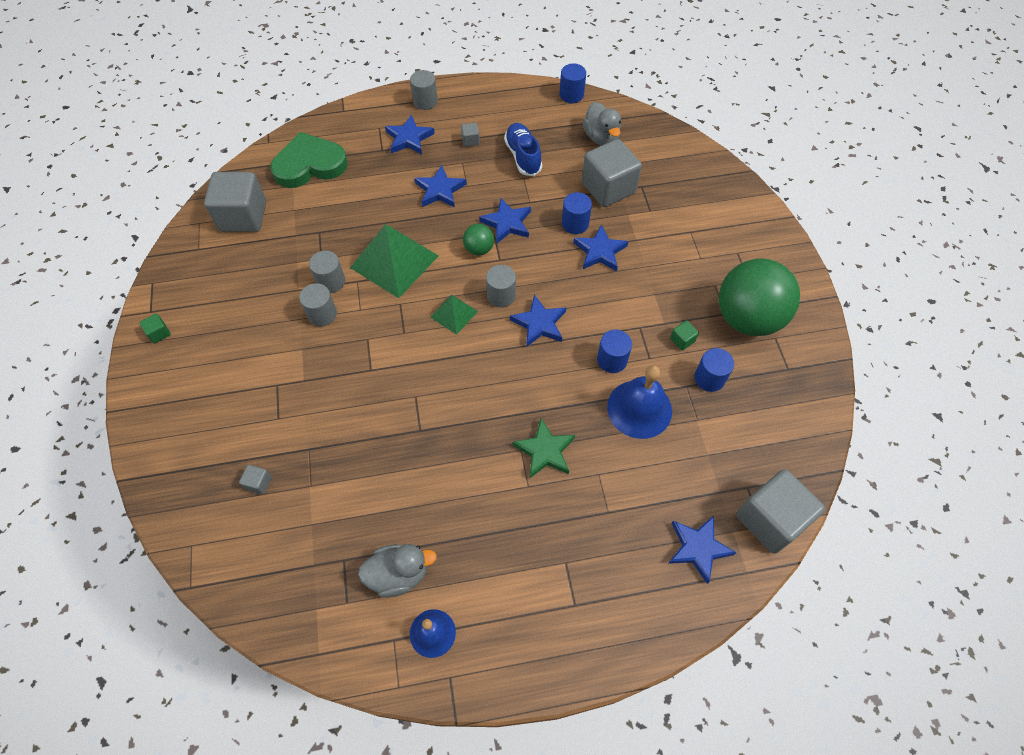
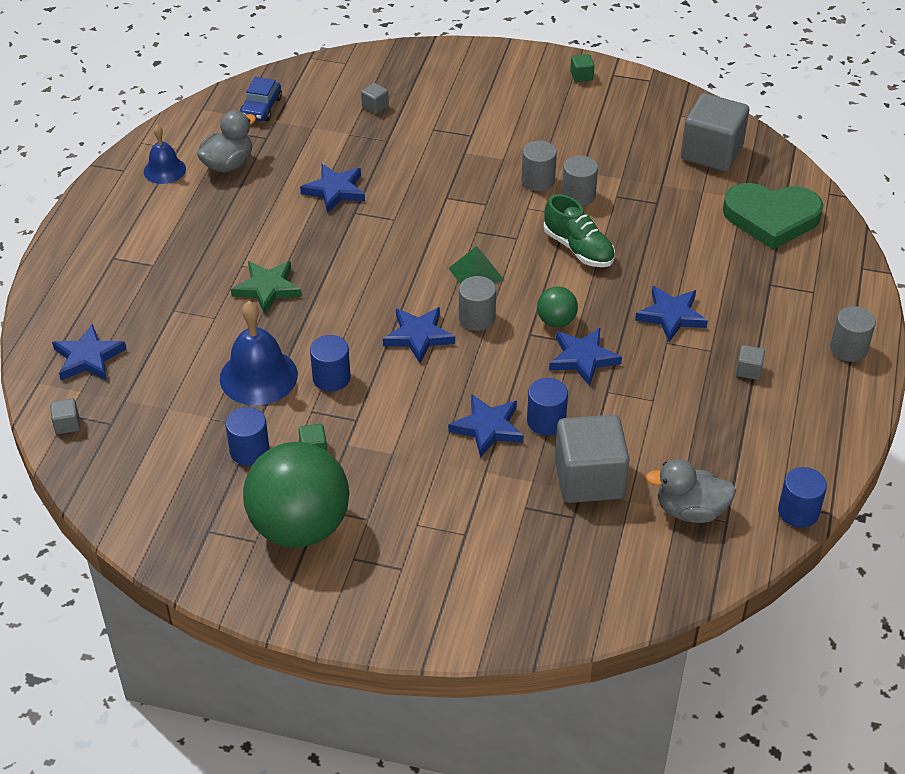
camera: 115 degrees right, 15 degrees down
green heart [270,132,348,188] -> green heart turned 90 degrees clockwise [723,183,824,249]
green pyramid [350,224,438,298] -> green shoe [543,194,615,267]
grey duck [358,544,437,598] -> grey duck turned 150 degrees counterclockwise [197,110,256,172]
blue star [385,114,435,154] -> blue star moved to [300,164,365,213]
blue shoe [504,123,542,176] -> none
grey cube [736,469,825,554] -> grey cube [50,398,80,434], size x0.40
none -> blue car [240,77,282,121]

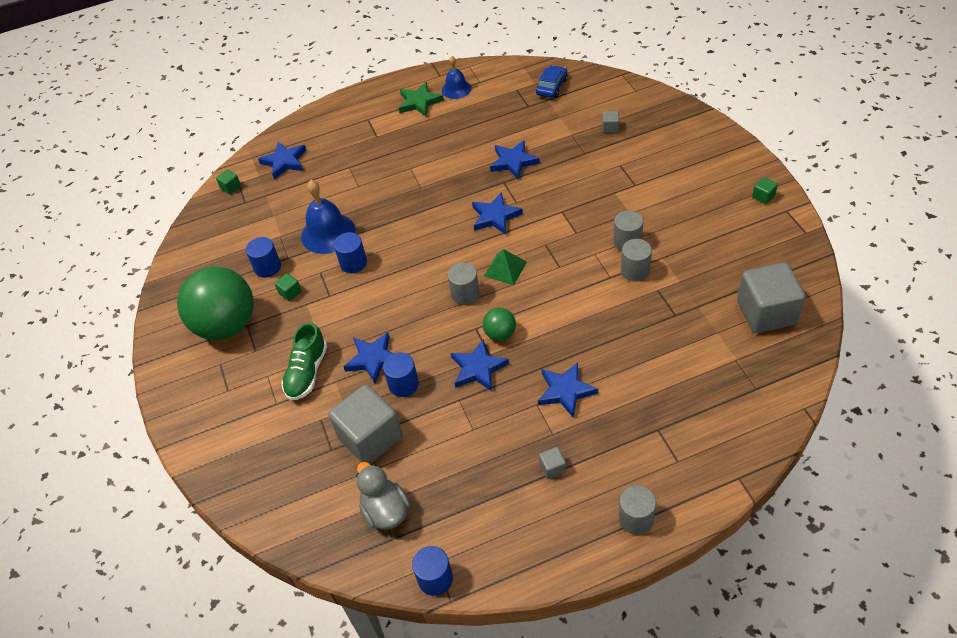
camera: 60 degrees right, 5 degrees up
grey cube [50,398,80,434] -> green cube [216,169,241,194]
grey duck [197,110,256,172] -> none
green star [231,261,302,314] -> green star moved to [399,82,444,117]
blue car [240,77,282,121] -> blue car turned 135 degrees clockwise [536,65,568,98]
blue star [383,307,455,363] -> blue star moved to [472,192,523,235]
green shoe [543,194,615,267] -> green shoe moved to [282,322,327,401]
green heart [723,183,824,249] -> none

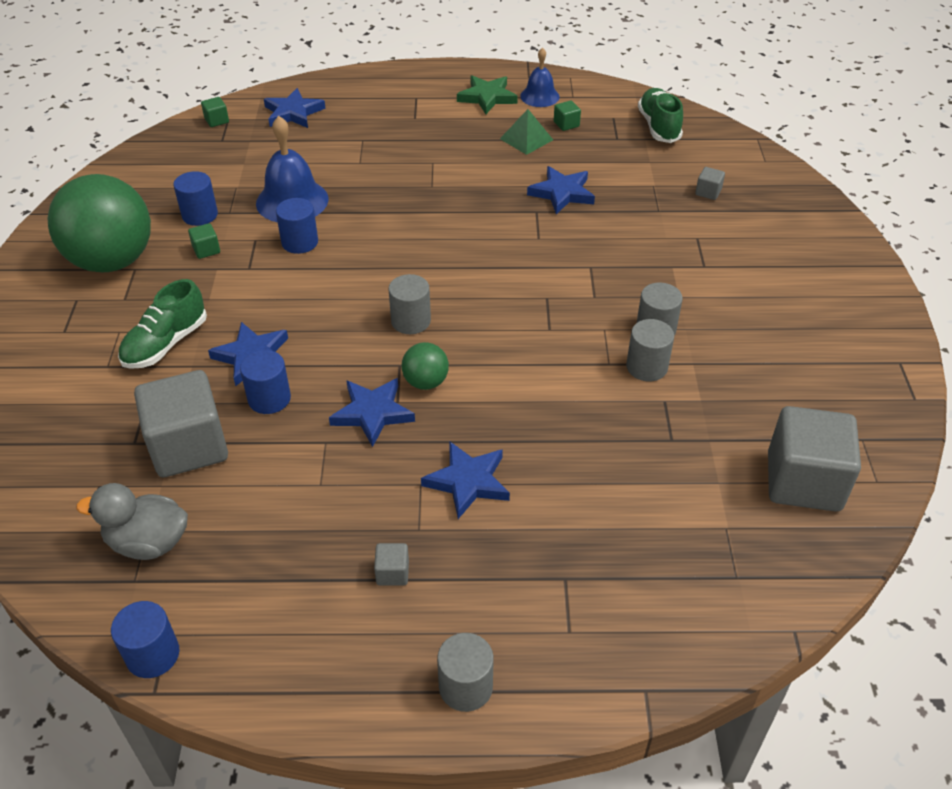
camera: 15 degrees right, 5 degrees down
grey duck [356,462,410,530] -> grey duck turned 75 degrees counterclockwise [76,483,188,560]
blue star [472,192,523,235] -> none
green pyramid [484,249,527,285] -> green pyramid moved to [500,109,553,155]
blue car [536,65,568,98] -> green shoe [638,88,683,143]
green cube [752,177,778,204] -> green cube moved to [554,100,581,131]

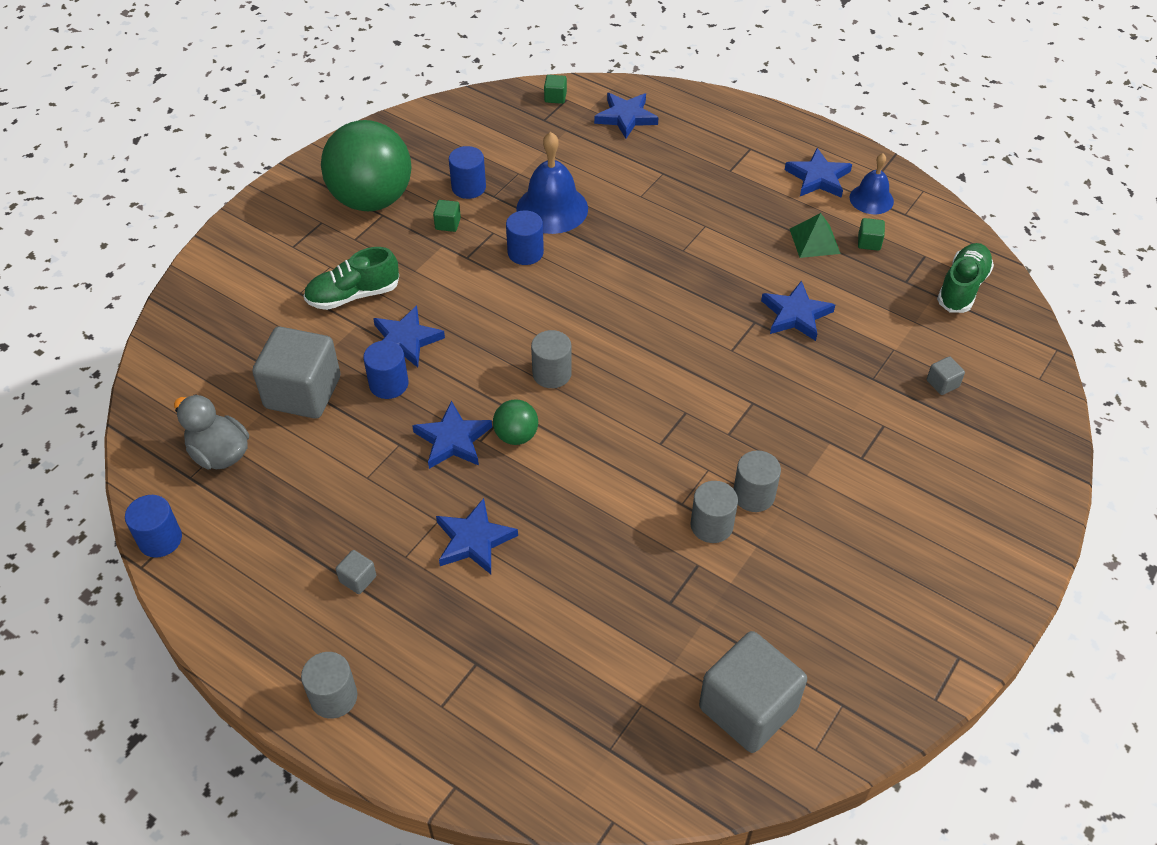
camera: 35 degrees right, 5 degrees up
green star [457,75,518,114] -> blue star [785,148,852,198]

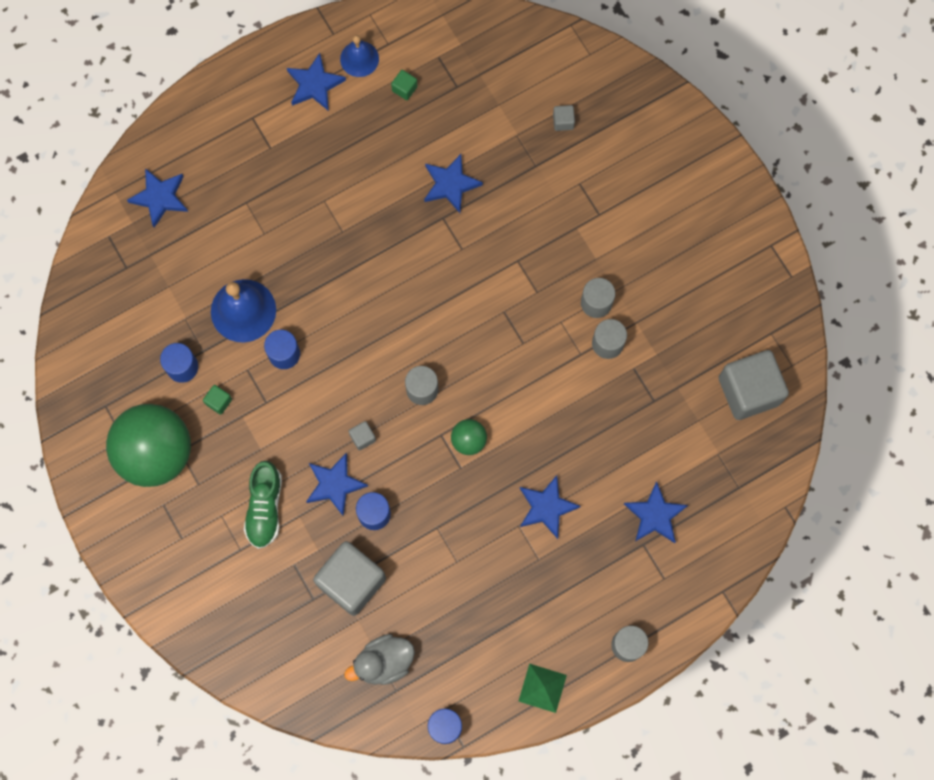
camera: 65 degrees left, 25 degrees up
grey cube [336,550,376,594] -> grey cube moved to [349,421,376,451]
blue star [412,401,492,469] -> blue star moved to [624,481,688,543]
green cube [544,75,567,104] -> none
green pyramid [790,213,841,258] -> green pyramid moved to [518,664,567,713]
green shoe [937,243,994,313] -> none

